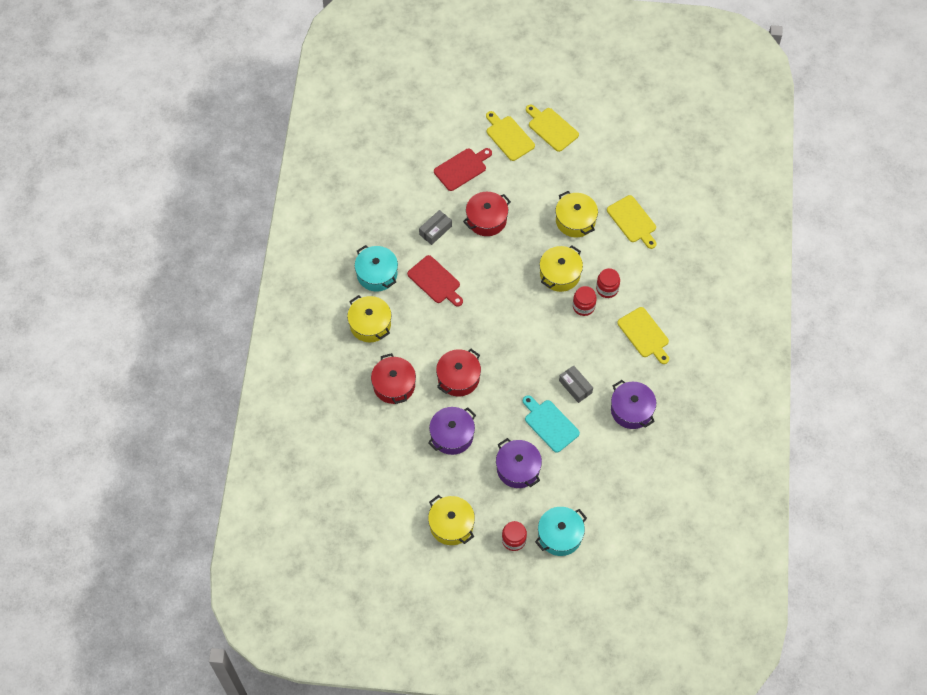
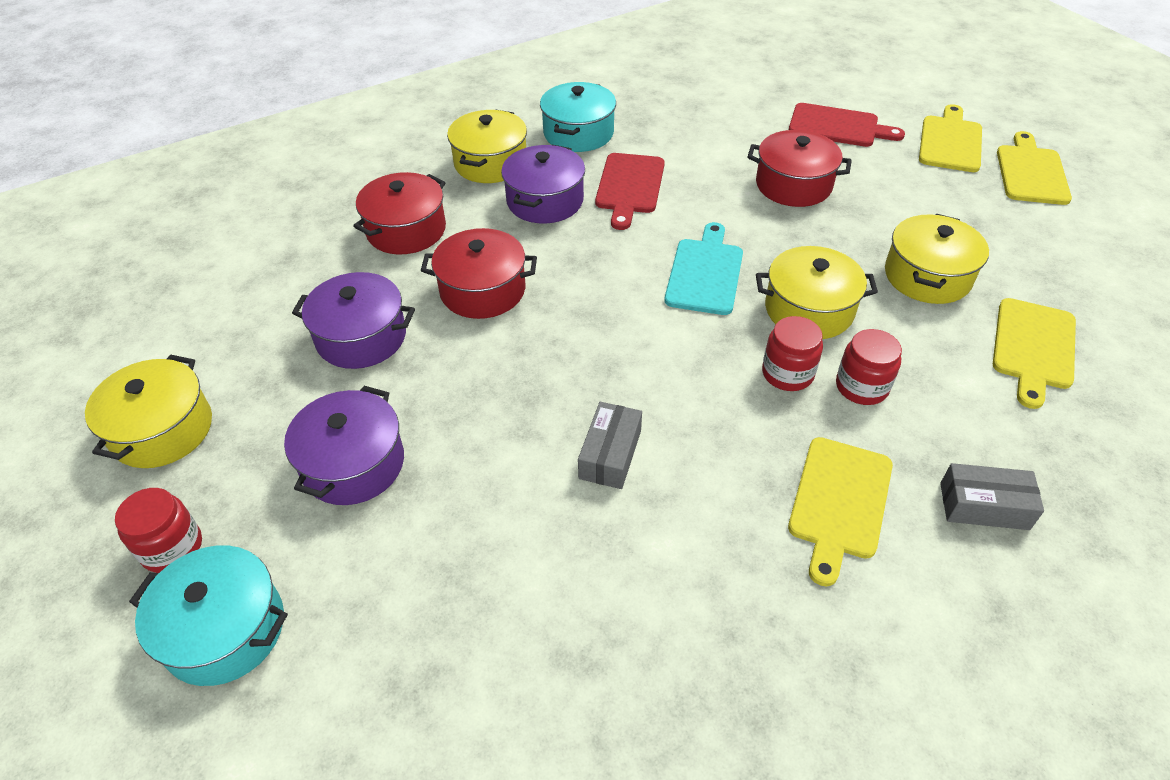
camera: 55 degrees right, 15 degrees down
grey box [419,210,452,245] -> grey box moved to [940,463,1044,530]
turquoise cutting board [523,395,580,453] -> turquoise cutting board moved to [664,222,743,315]
purple pot [611,380,656,429] -> purple pot moved to [501,145,585,224]

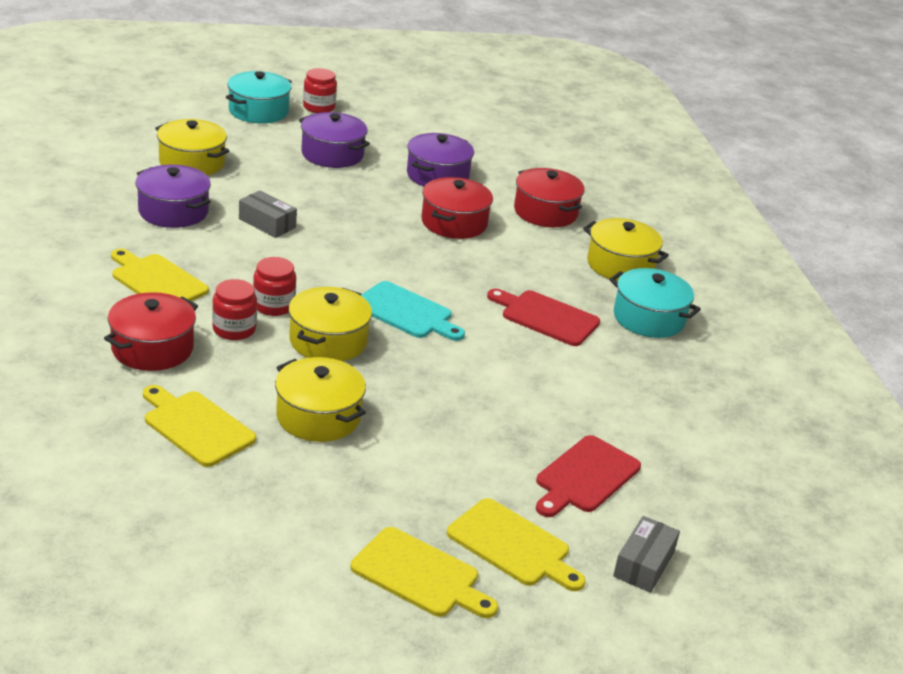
camera: 105 degrees right, 15 degrees down
yellow pot [85,355,212,468] -> yellow pot moved to [155,119,229,176]
purple pot [501,145,585,224] -> purple pot moved to [136,165,211,228]
red pot [747,130,852,207] -> red pot moved to [104,292,198,371]
grey box [940,463,1044,530] -> grey box moved to [613,516,680,593]

